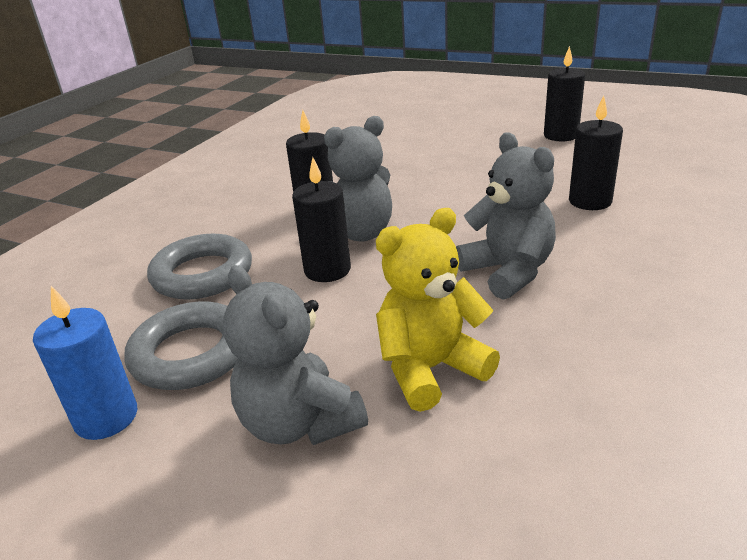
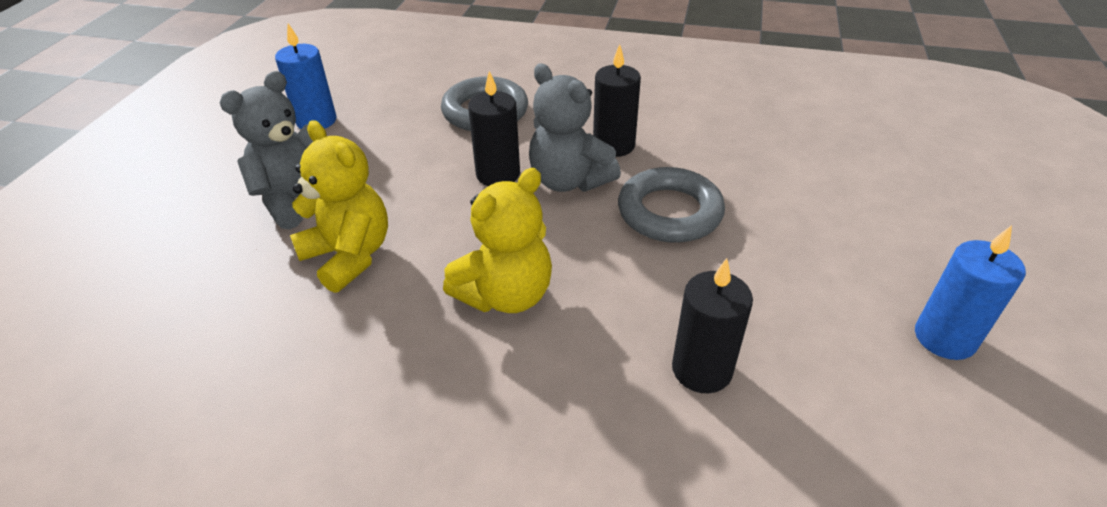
camera: 75 degrees right, 10 degrees up
grey ring [125,302,238,390] -> grey ring moved to [618,167,725,243]
grey teddy bear [456,132,556,299] -> yellow teddy bear [443,168,552,313]
black candle [544,46,585,141] -> blue candle [915,225,1026,360]

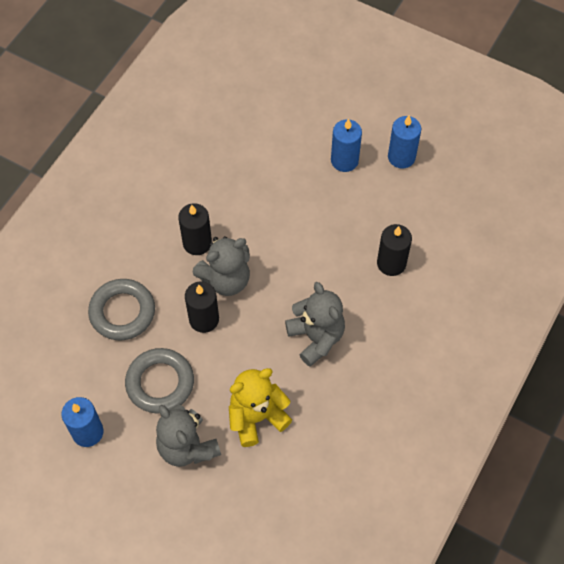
camera: 75 degrees left, 20 degrees up
yellow teddy bear [443,168,552,313] -> grey teddy bear [285,282,345,367]
grey ring [618,167,725,243] -> grey ring moved to [125,348,194,413]
none -> blue candle [331,119,362,172]

